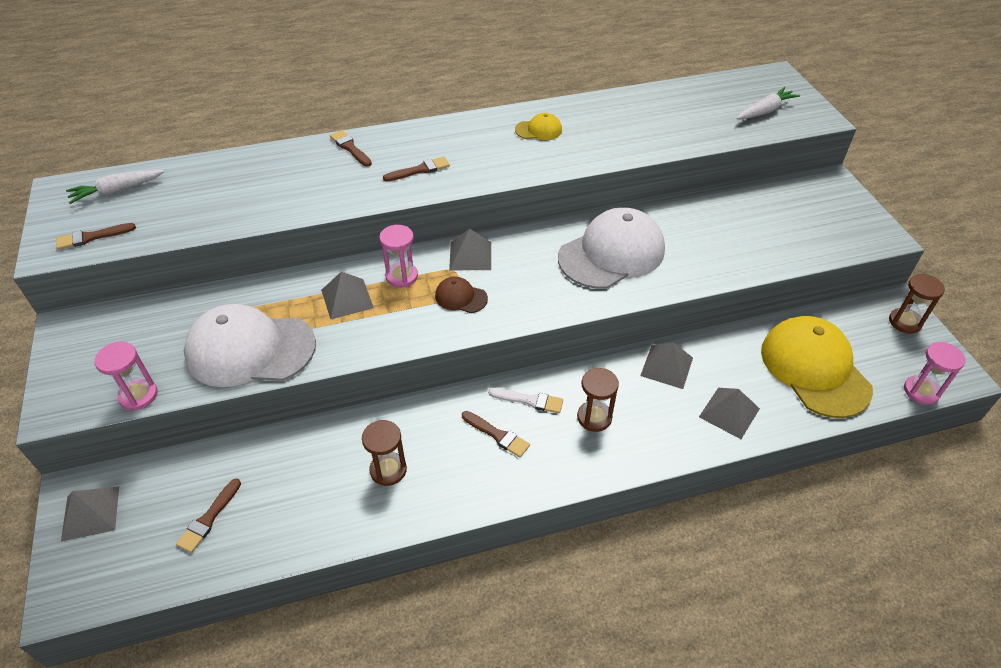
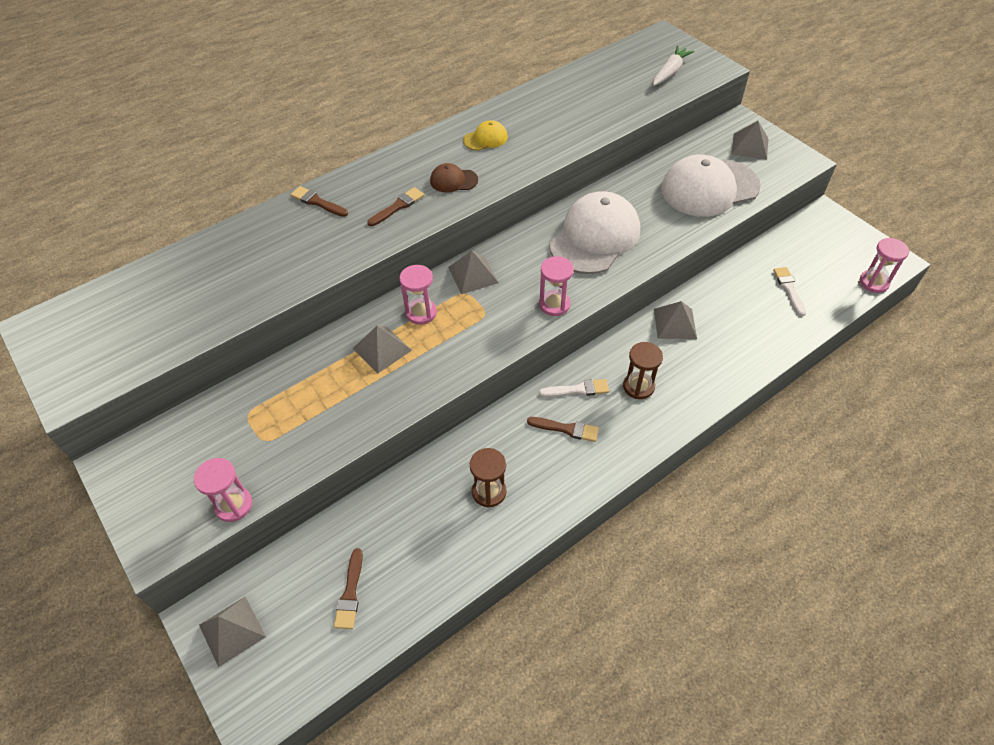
camera: 20 degrees left, 5 degrees up
brown brush [56,223,136,250] -> none
white carrot [66,170,164,204] -> none
white cap [184,304,316,387] -> white cap moved to [661,154,761,217]
brown cap [435,277,488,313] -> brown cap moved to [430,163,478,193]
grey pyramid [699,388,760,439] -> grey pyramid moved to [731,121,769,160]
yellow cap [761,316,873,418] -> white brush [773,267,806,316]
brown hourglass [889,274,945,334] -> none
none -> pink hourglass [539,256,574,316]

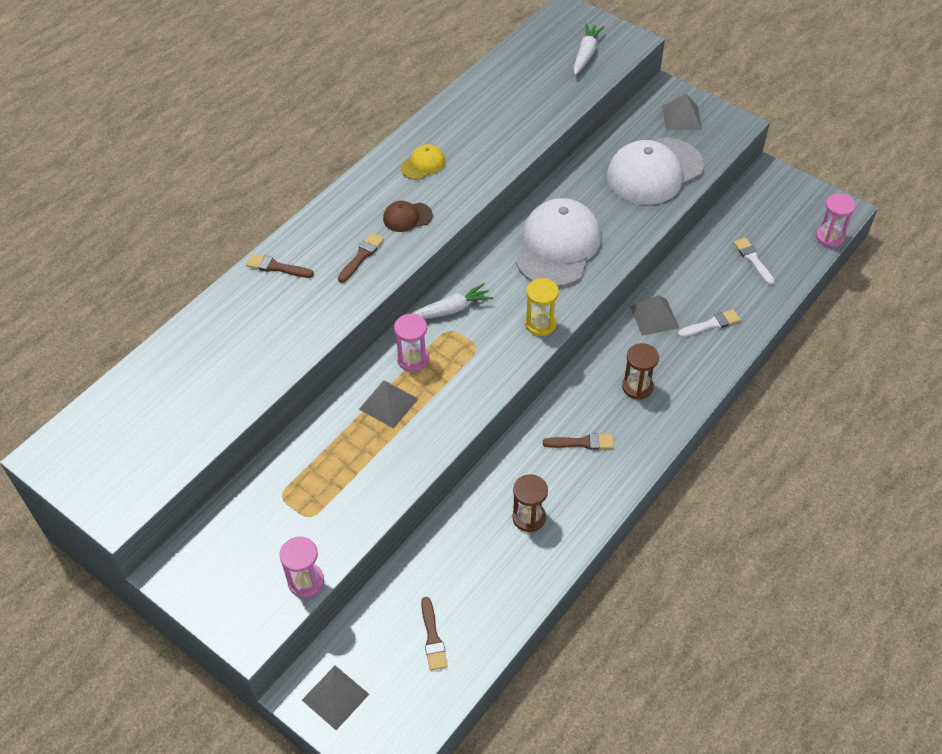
camera: 15 degrees left, 0 degrees up
grey pyramid [448,250,499,294] -> white carrot [412,283,493,319]
pink hourglass [539,256,574,316] -> yellow hourglass [525,278,559,336]
white brush [539,379,609,397] -> white brush moved to [678,309,740,338]

